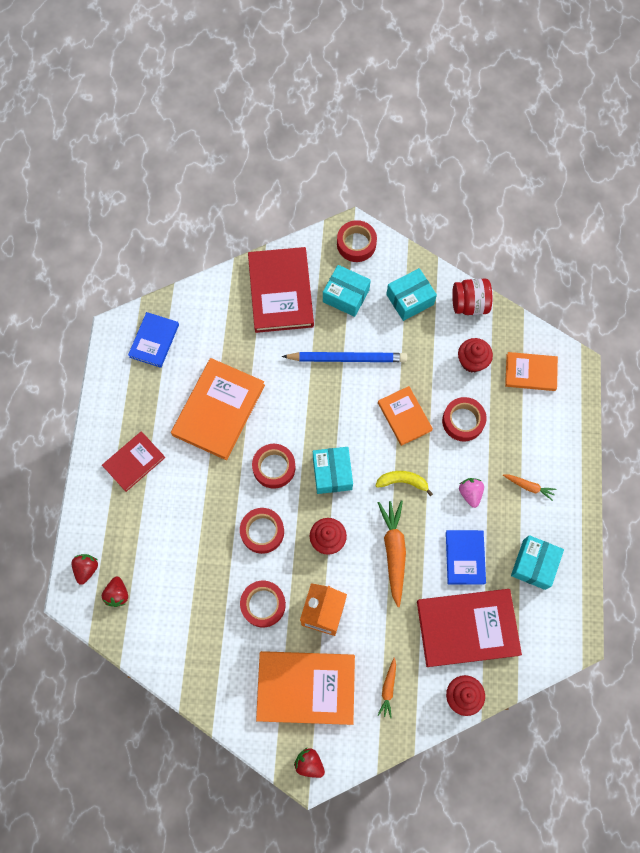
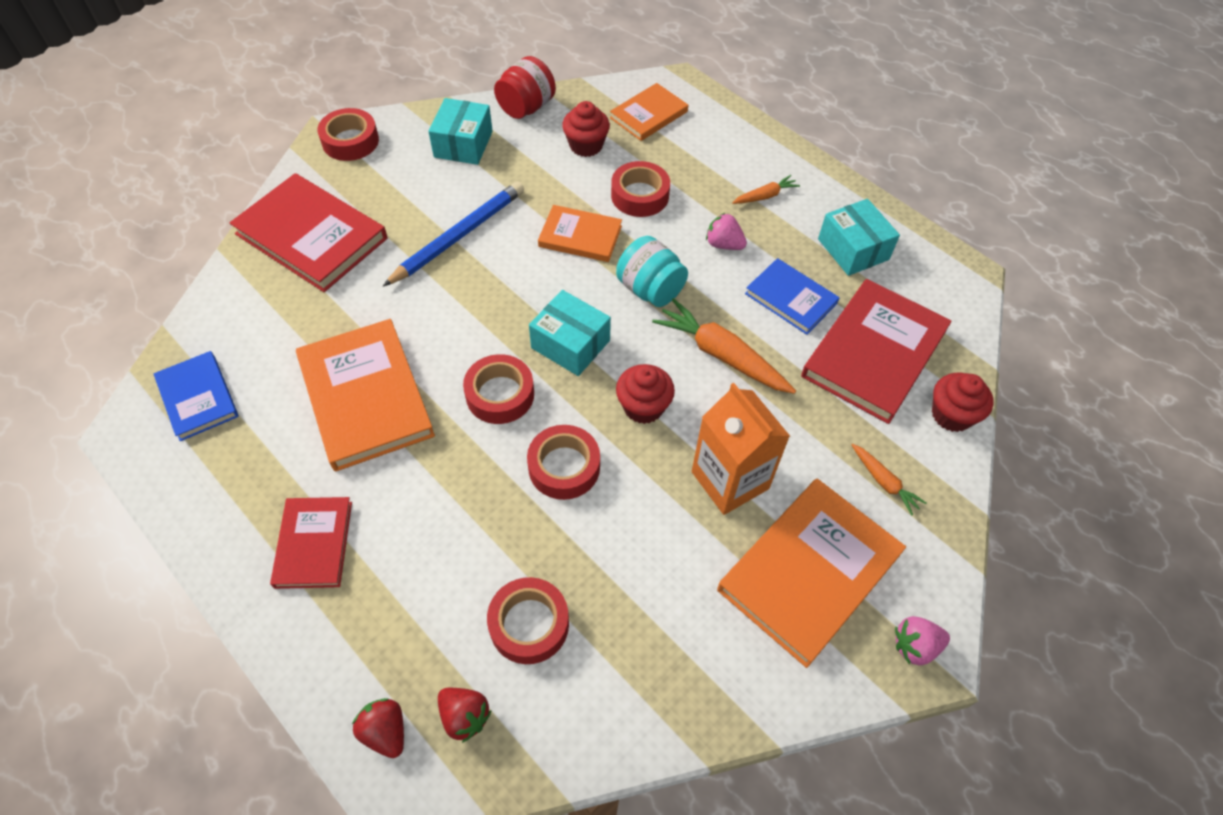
camera: 50 degrees left, 15 degrees down
red tape [240,581,286,627] -> red tape moved to [487,577,569,664]
red strawberry [294,747,325,778] -> pink strawberry [895,616,950,666]
turquoise box [323,265,371,317] -> none
yellow banana [375,471,433,496] -> turquoise jar [616,236,688,307]

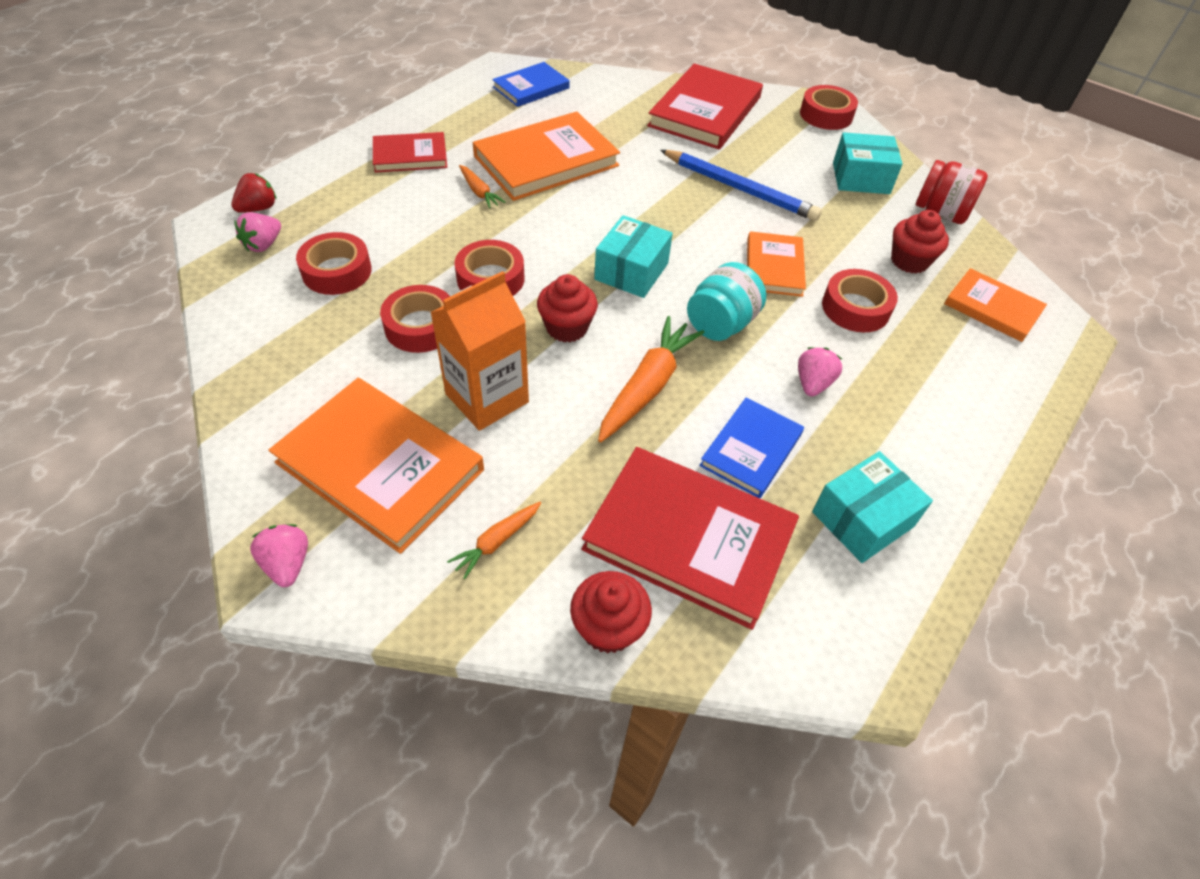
camera: 80 degrees right, 5 degrees down
red strawberry [438,688,491,743] -> pink strawberry [234,212,281,252]
red tape [463,354,534,424] -> red tape moved to [380,285,450,353]
orange carrot [732,175,800,204] -> orange carrot moved to [459,165,505,209]

